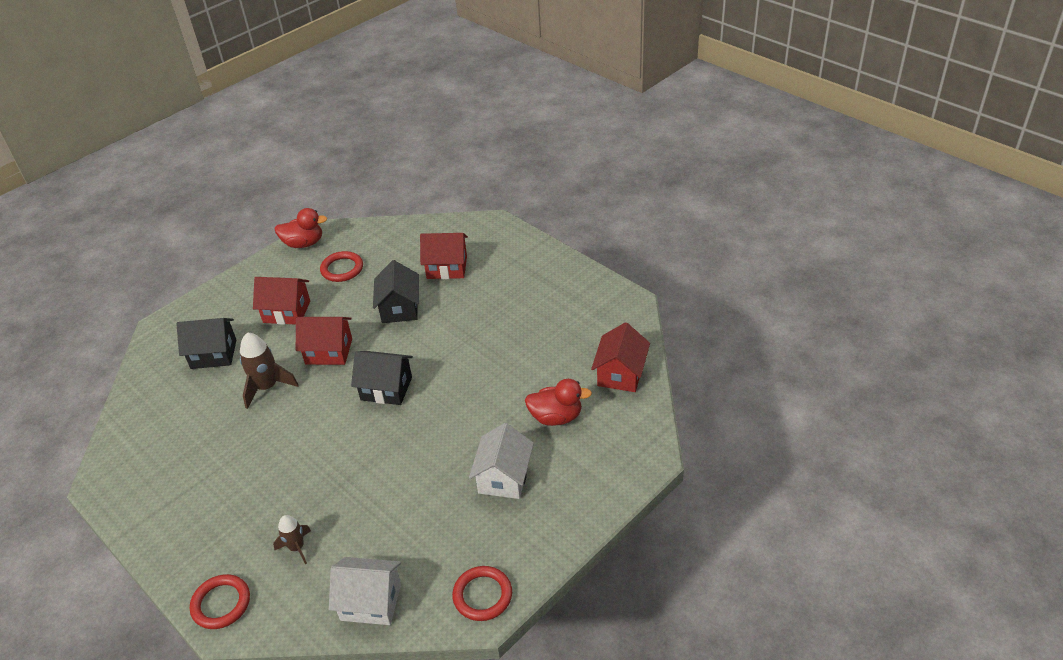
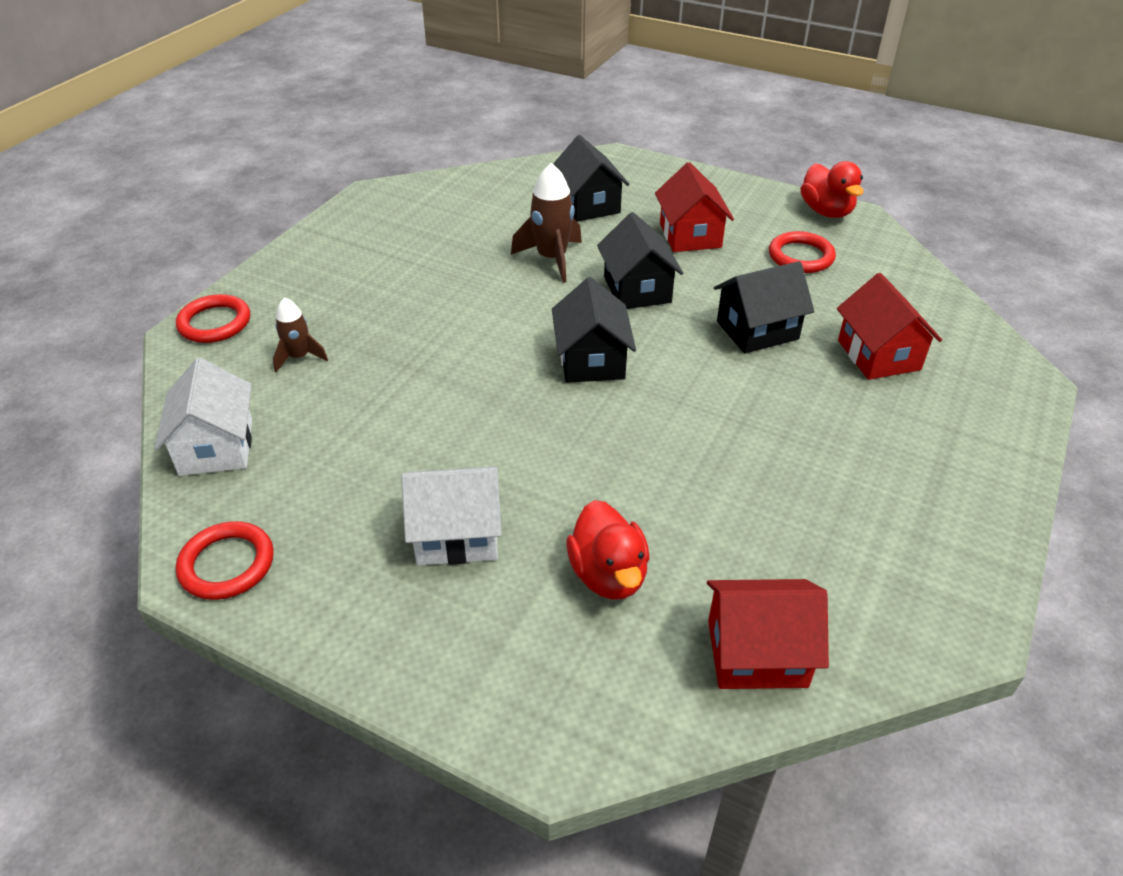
camera: 70 degrees right, 0 degrees up
red house [296,317,352,365] -> black house [597,212,683,309]

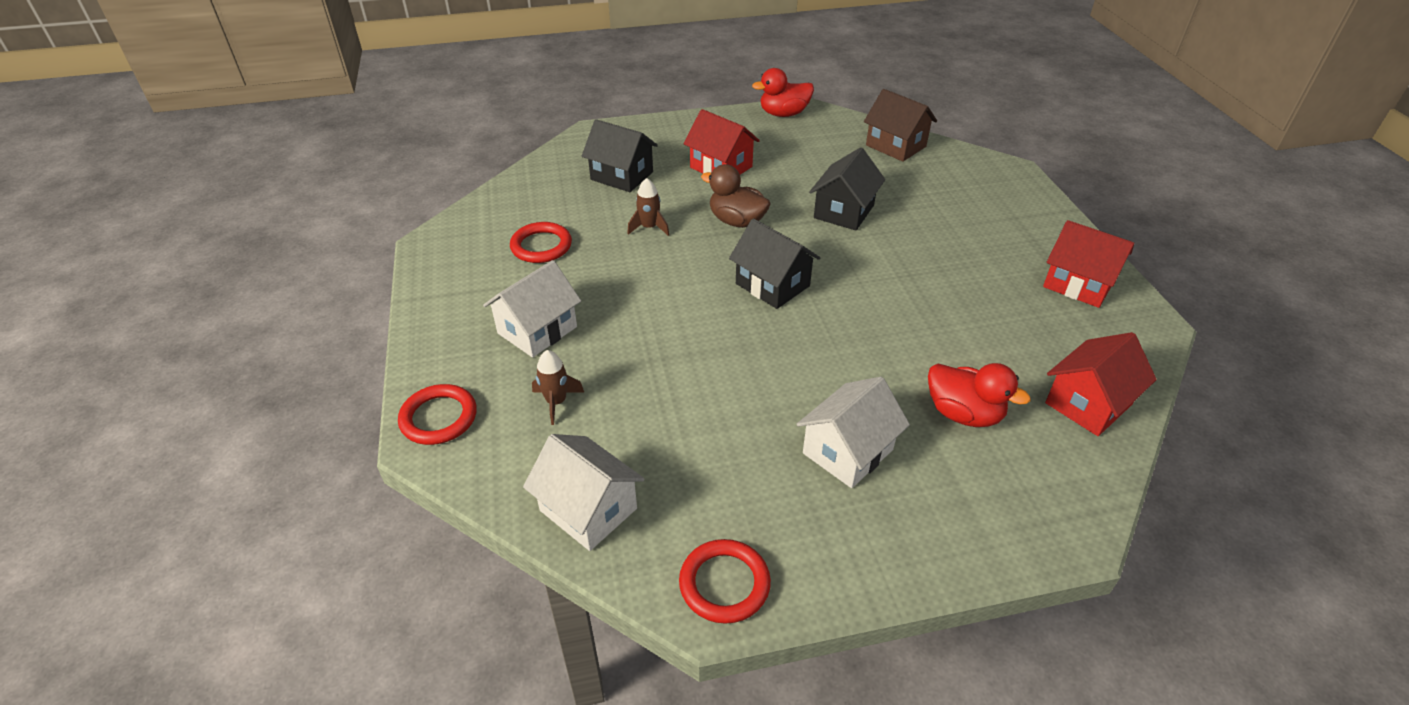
camera: 40 degrees left, 0 degrees up
brown rocket [511,163,582,282] -> brown rocket [627,178,669,236], size x0.62
black house [597,212,683,309] -> brown duck [701,164,771,228]
red ring [769,231,836,273] -> red ring moved to [510,222,572,263]
red duck [800,161,863,218] -> red duck turned 135 degrees clockwise [752,68,814,117]
red house [837,273,942,380] -> red house moved to [1043,220,1134,308]
none -> white house [483,260,581,357]
none -> brown house [864,89,937,162]

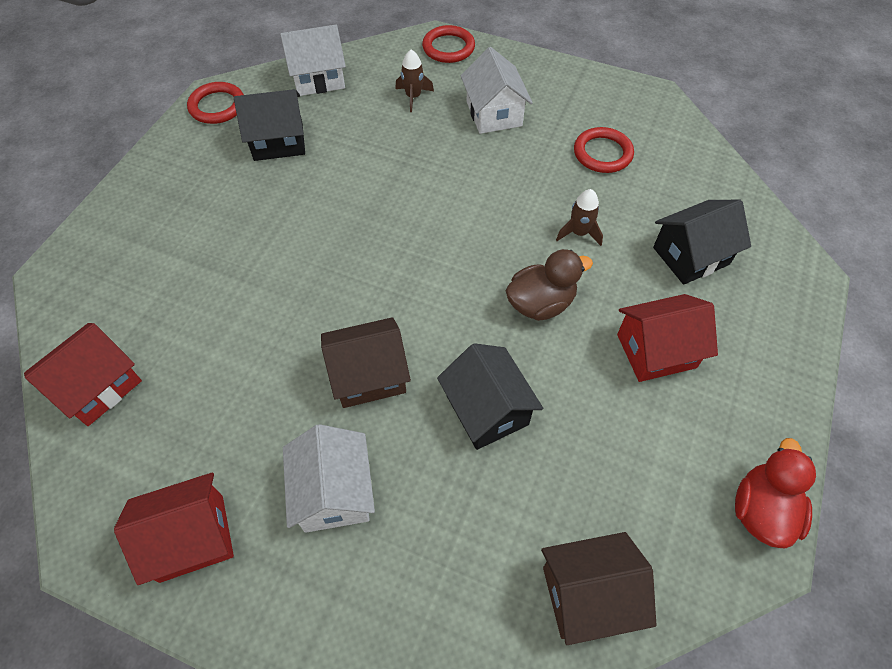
camera: 125 degrees right, 15 degrees up
black house [729,219,820,309] -> black house moved to [234,89,305,161]
white house [797,377,910,488] -> white house moved to [283,424,375,533]
red duck [928,363,1030,427] -> none
red house [1045,332,1157,436] -> red house turned 45 degrees clockwise [24,323,142,426]
none -> brown house [321,317,411,408]

